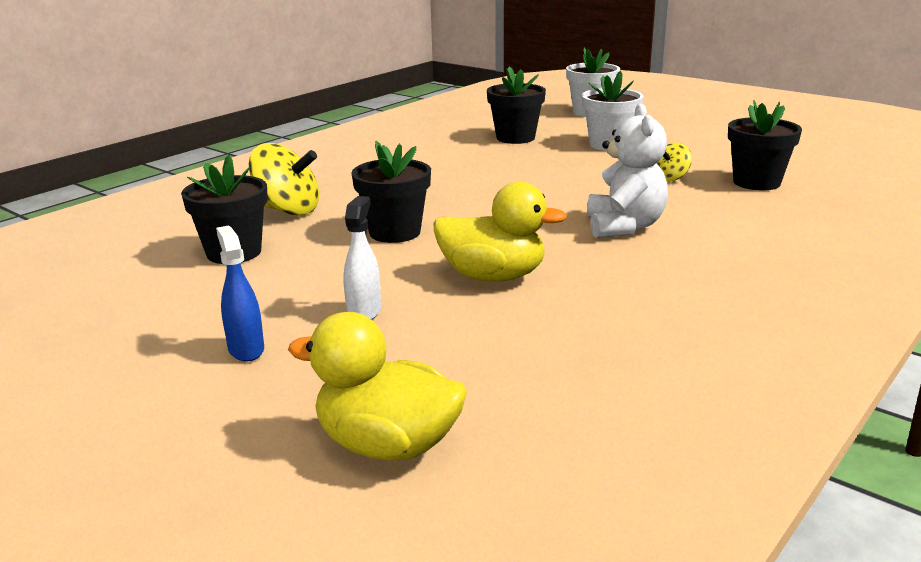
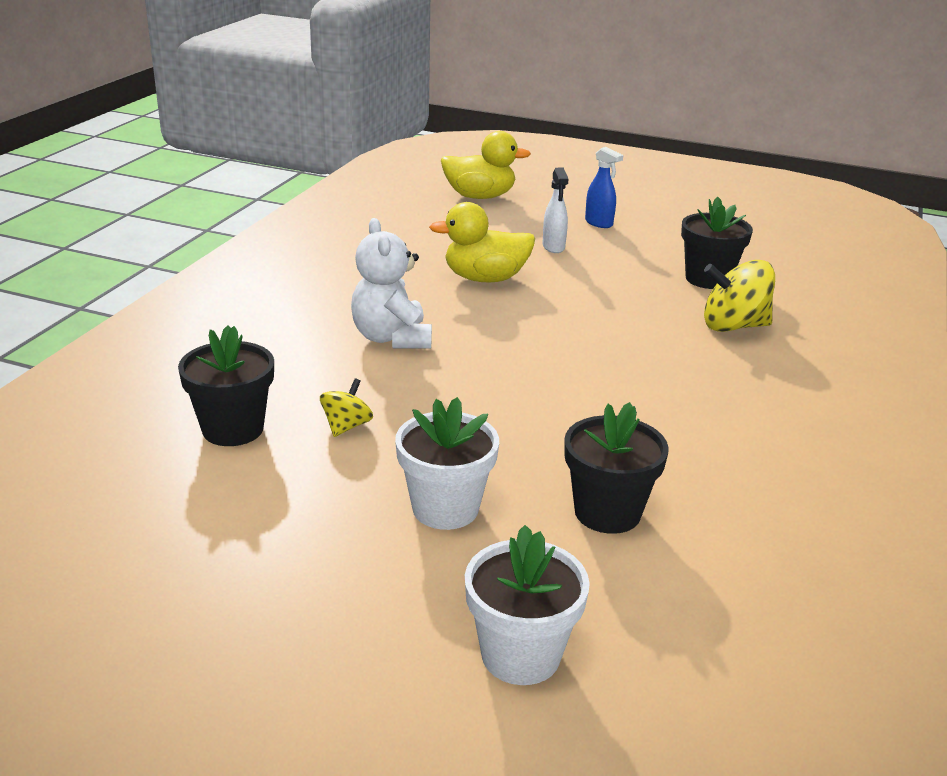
camera: 160 degrees right, 5 degrees up
black flower pot [351,141,431,243] -> none

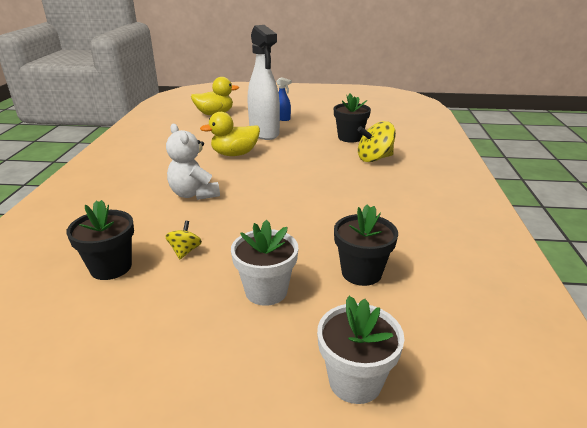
camera: 15 degrees left, 0 degrees up
white spray bottle [542,168,569,253] -> white spray bottle [248,25,280,140], size x2.29

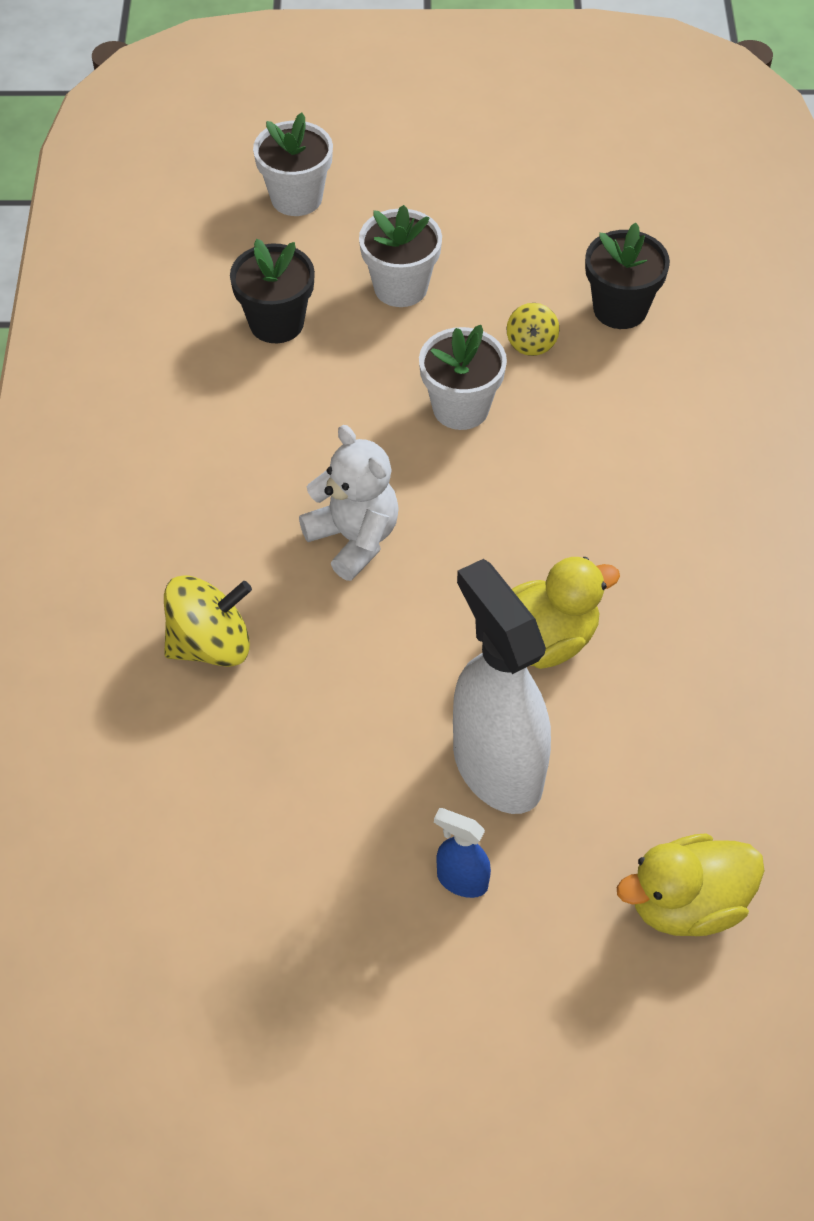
camera: 175 degrees right, 25 degrees up
white teddy bear [166,124,220,200] -> white teddy bear moved to [299,425,399,581]
black flower pot [334,93,371,143] -> none
none -> white flower pot [419,325,507,430]

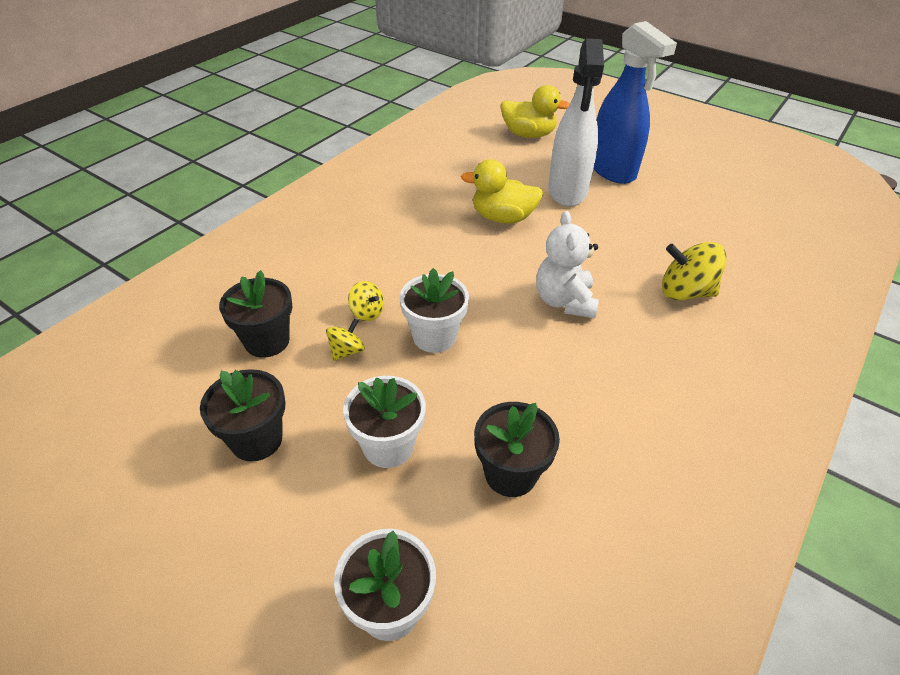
camera: 145 degrees left, 10 degrees down
blue spray bottle [434,808,491,898] -> blue spray bottle [594,21,677,184], size x2.29
none -> black flower pot [200,369,285,462]
none -> yellow spinning top [348,281,384,321]

